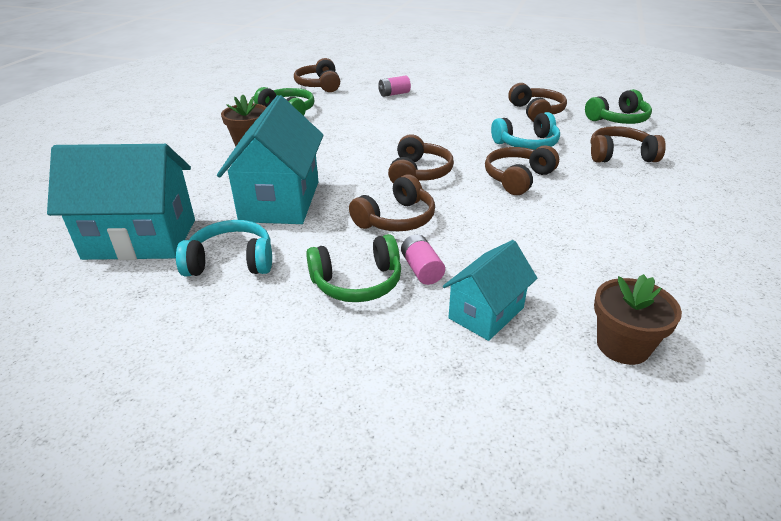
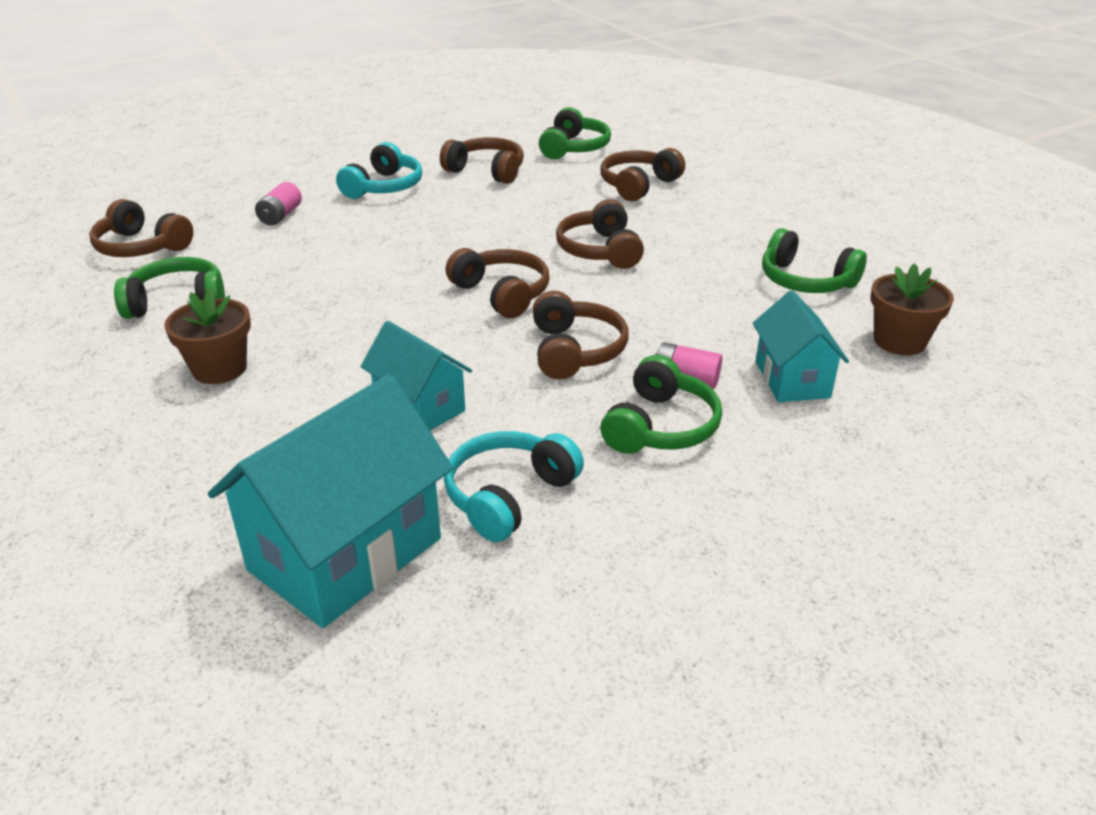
camera: 50 degrees left, 0 degrees up
turquoise house [217,95,324,224] -> turquoise house [361,321,472,431], size x0.58
turquoise headphones [491,112,560,150] -> turquoise headphones moved to [336,142,422,199]
none -> green headphones [762,228,867,293]

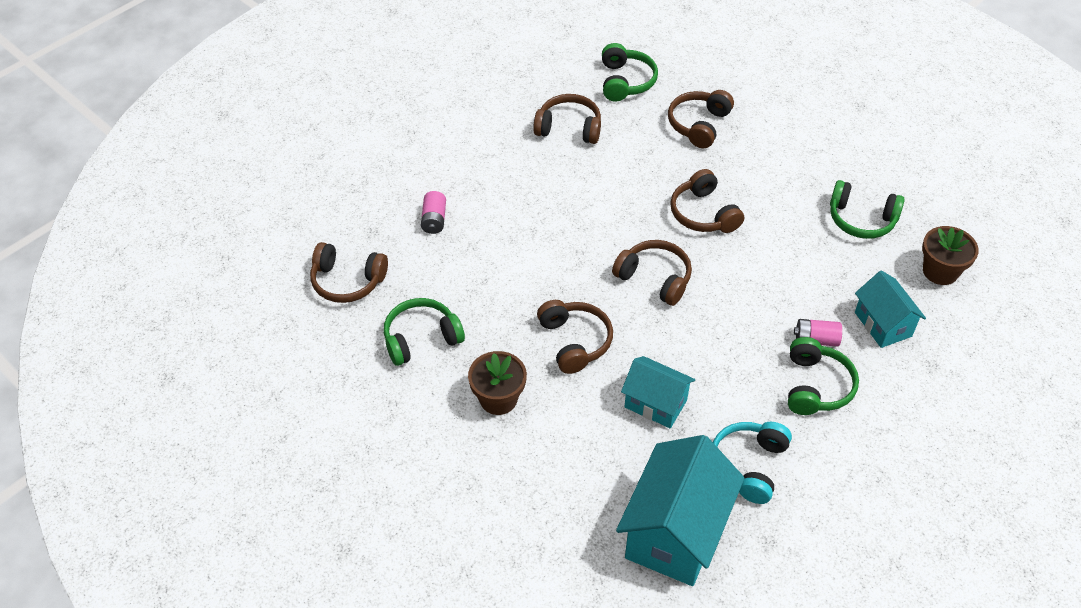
camera: 15 degrees left, 15 degrees up
turquoise headphones [336,142,422,199] -> none
brown headphones [533,291,629,380] -> brown headphones moved to [537,300,613,374]

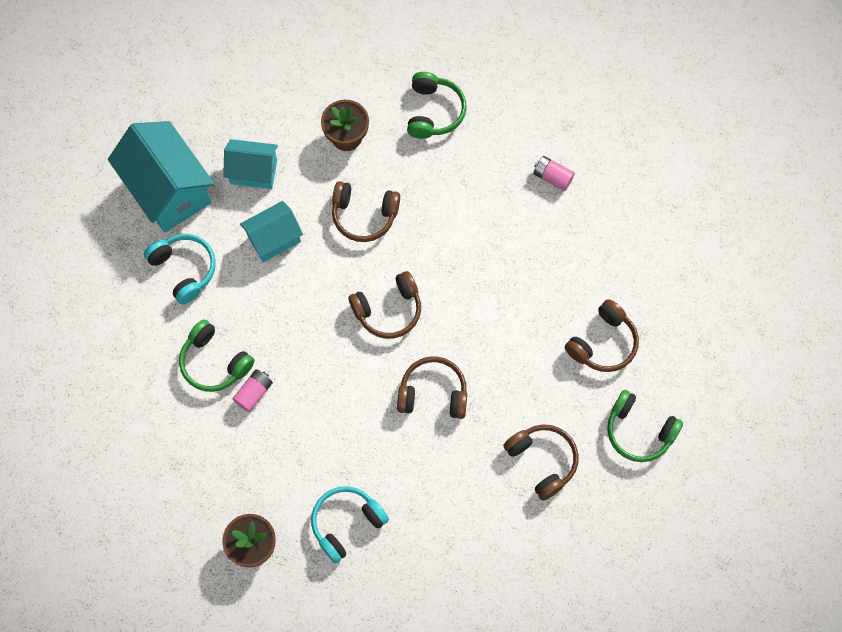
camera: 120 degrees right, 20 degrees up
brown headphones [310,242,388,303] -> none
green headphones [830,180,904,239] -> turquoise headphones [311,486,389,563]
turquoise house [855,270,926,348] -> turquoise house moved to [223,139,278,189]

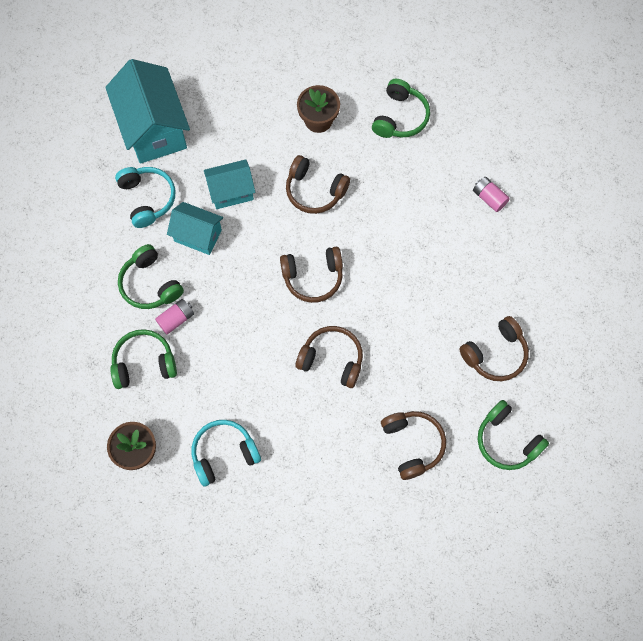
camera: 15 degrees right, 0 degrees up
turquoise house [223,139,278,189] -> turquoise house moved to [167,202,223,255]
none -> green headphones [110,329,177,389]

